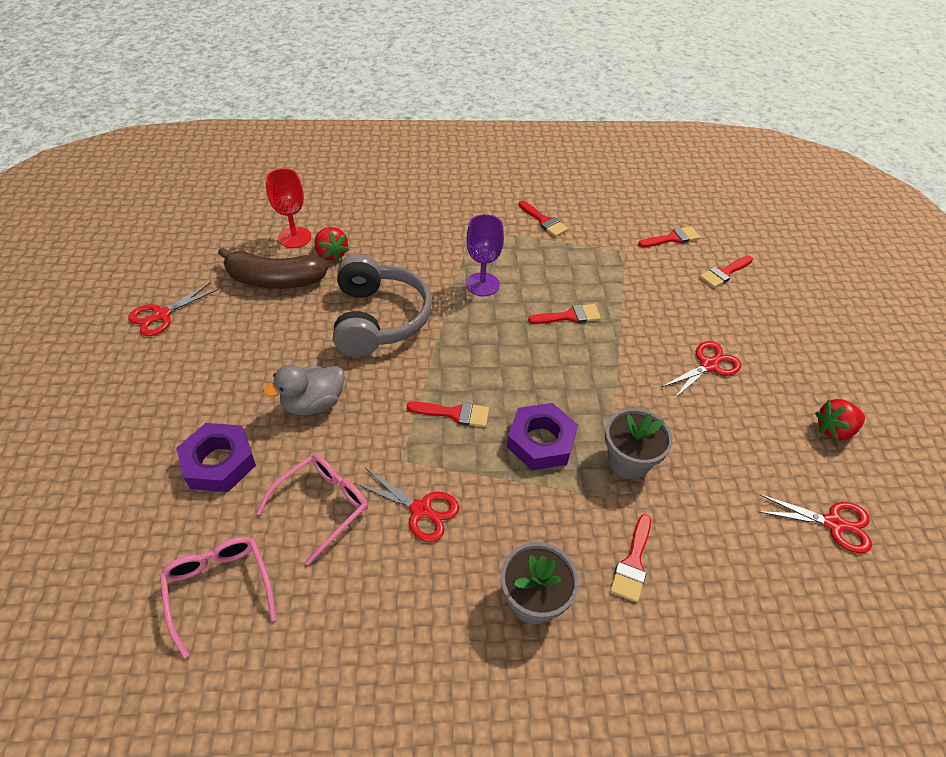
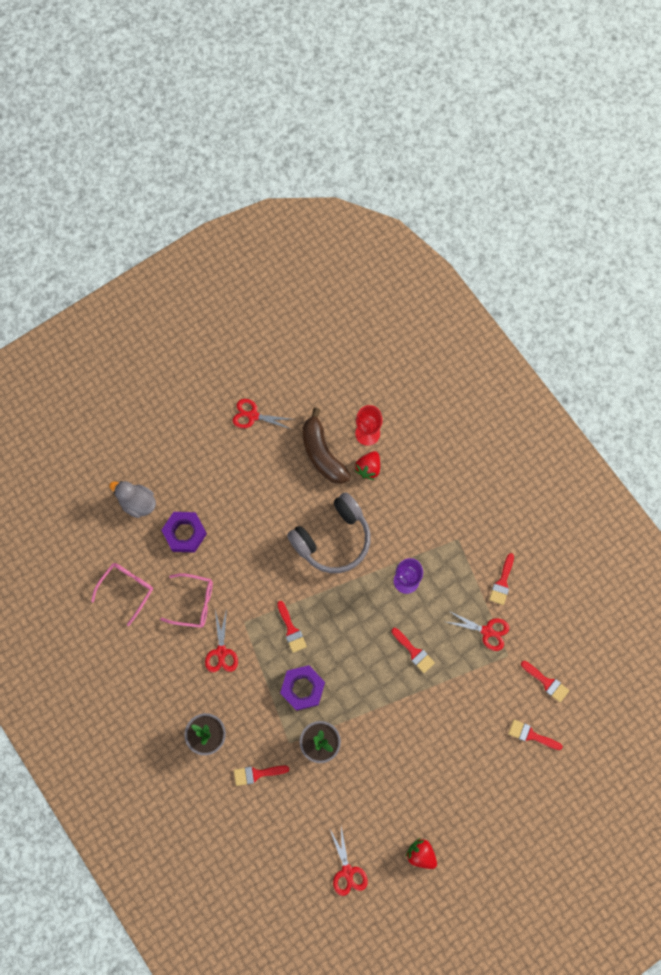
camera: 60 degrees right, 25 degrees up
grey duck [263,365,345,415] -> grey duck moved to [109,481,156,518]
red scissors [662,341,741,399] -> red scissors moved to [447,611,509,651]

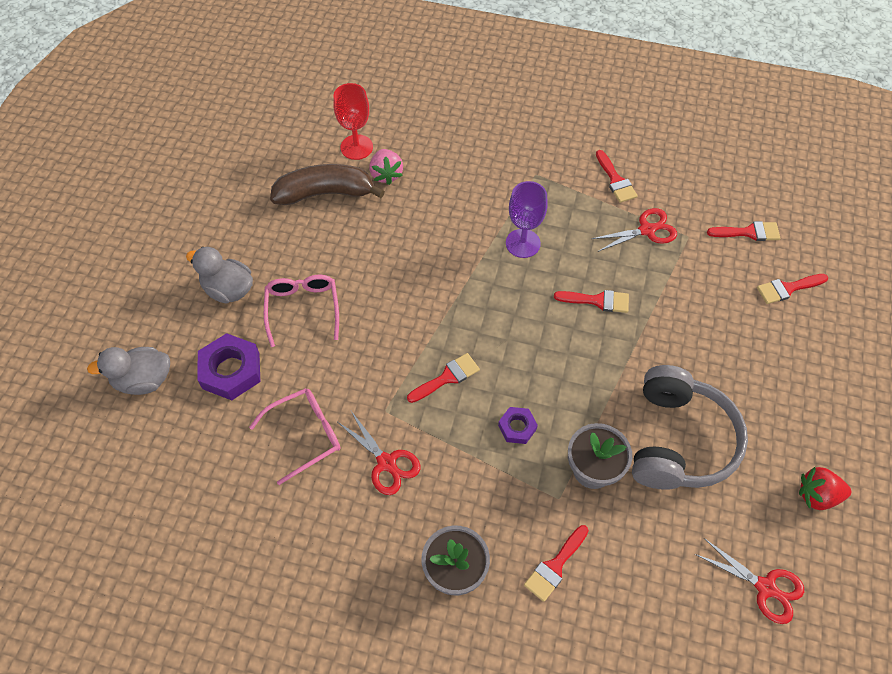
camera: 40 degrees left, 15 degrees down
pink glasses [91,563,153,626] -> pink glasses moved to [264,275,339,347]
red scissors [233,399,293,430] -> none
red brush [277,601,307,653] -> red brush turned 60 degrees counterclockwise [407,353,480,403]
purple nut [280,665,325,711] -> purple nut [498,407,538,444], size x0.56
grey headphones [287,492,371,573] -> grey headphones moved to [632,365,748,490]
brown banana [303,408,351,484] -> brown banana turned 150 degrees clockwise [270,164,385,205]
red strawberry [355,451,380,480] -> pink strawberry [369,149,403,185]
none -> grey duck [186,247,253,303]

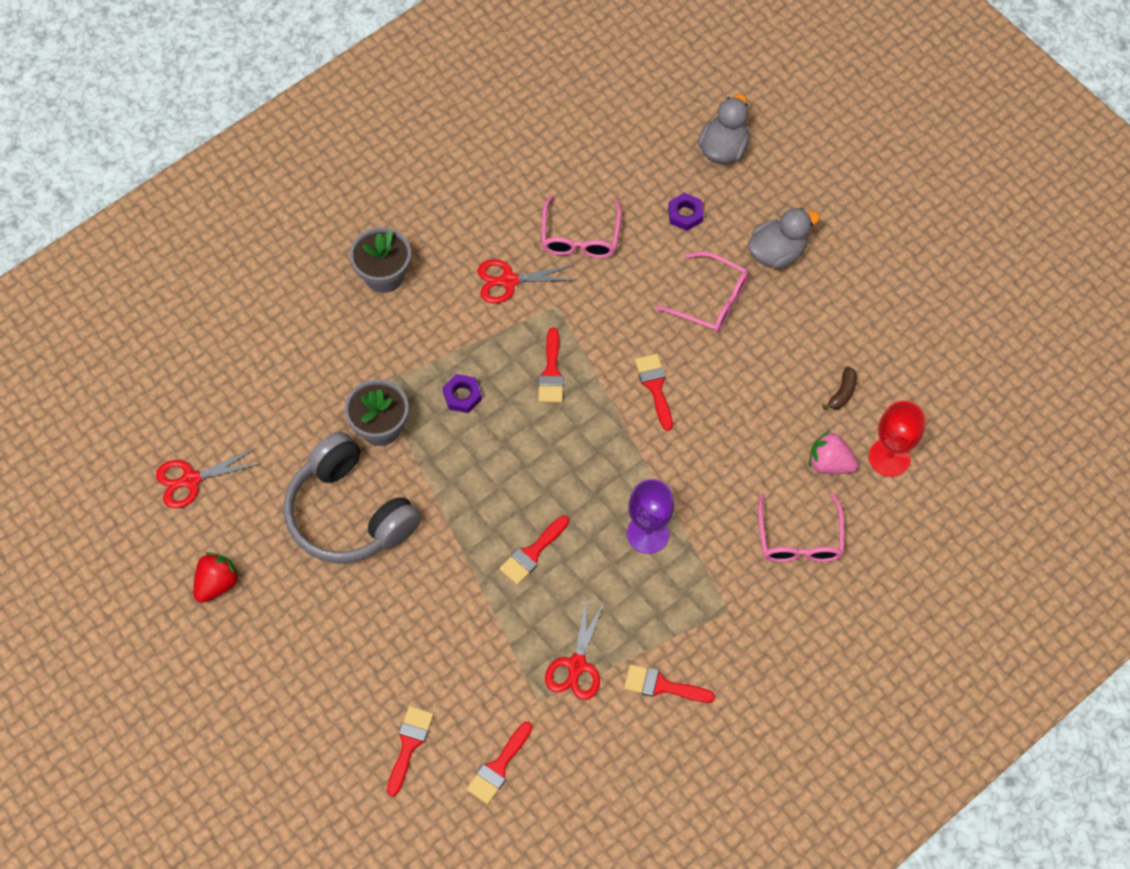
camera: 125 degrees right, 5 degrees up
purple nut [198,333,260,400] -> purple nut [668,193,703,231], size x0.56
brown banana [270,164,385,205] -> brown banana [822,366,857,410], size x0.40
red brush [524,525,589,602] -> red brush moved to [635,354,673,431]
none -> pink glasses [758,493,844,562]

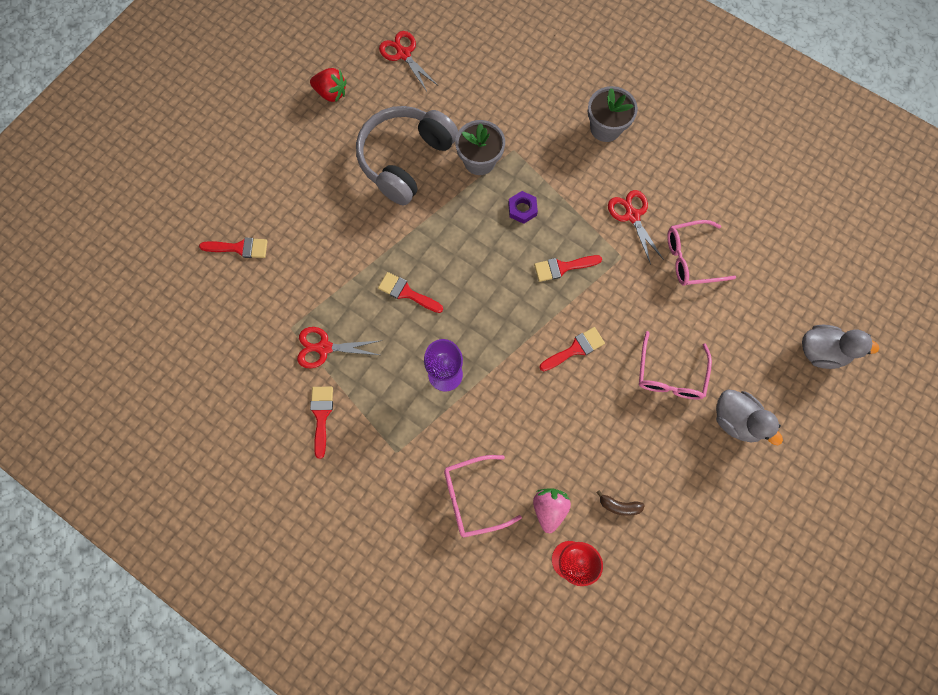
camera: 75 degrees right, 10 degrees up
red brush [466,722,532,804] -> none
purple nut [668,193,703,231] -> none

